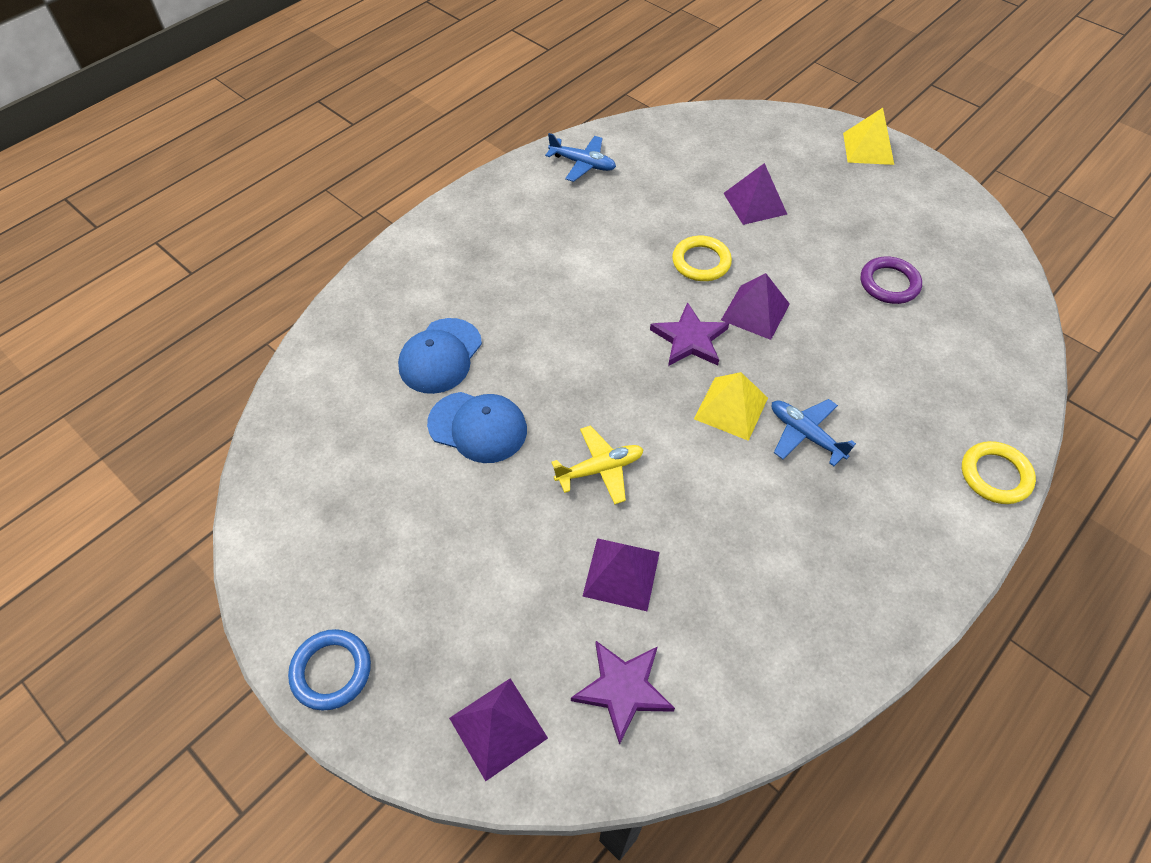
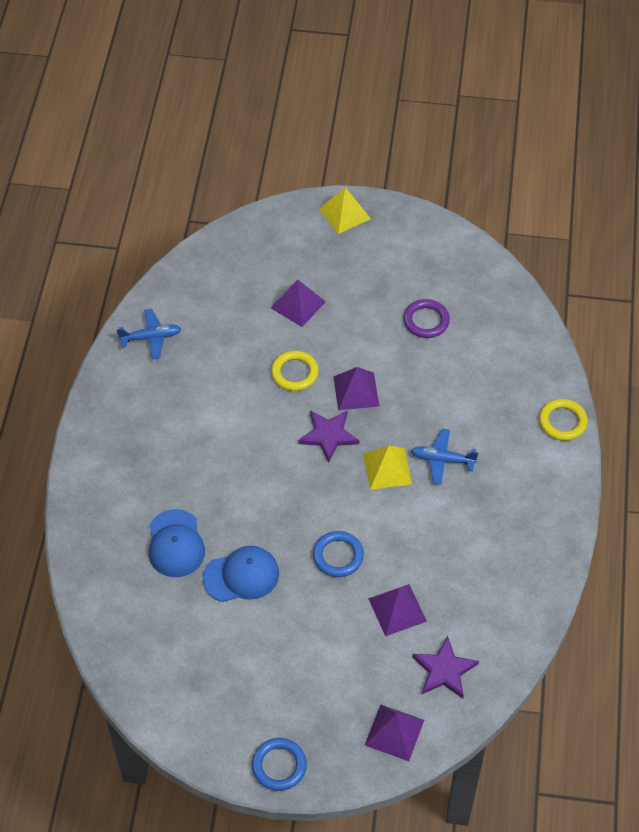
camera: 35 degrees left, 0 degrees up
yellow plane [551,425,644,505] -> blue ring [313,531,364,577]

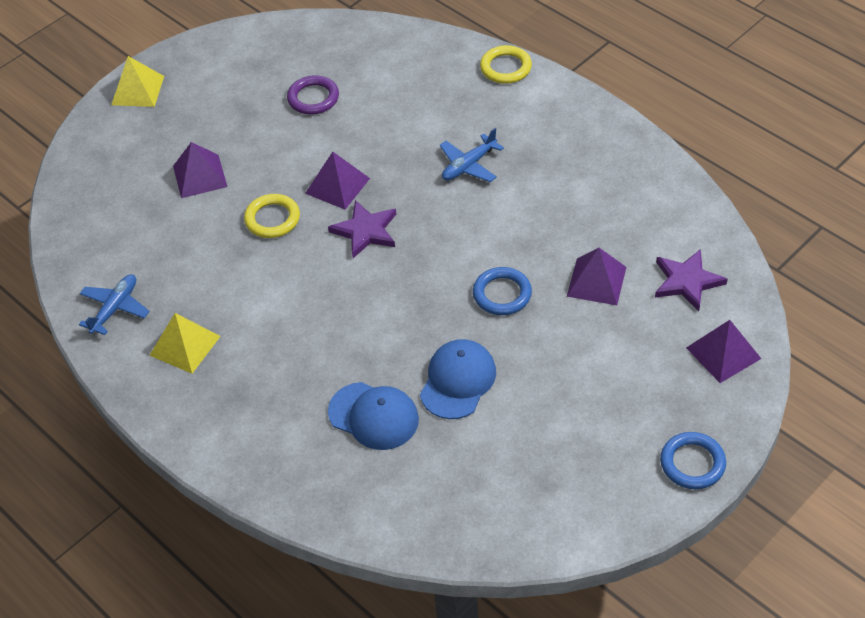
camera: 50 degrees left, 5 degrees down
yellow pyramid [363,445,412,490] -> yellow pyramid moved to [149,313,221,374]

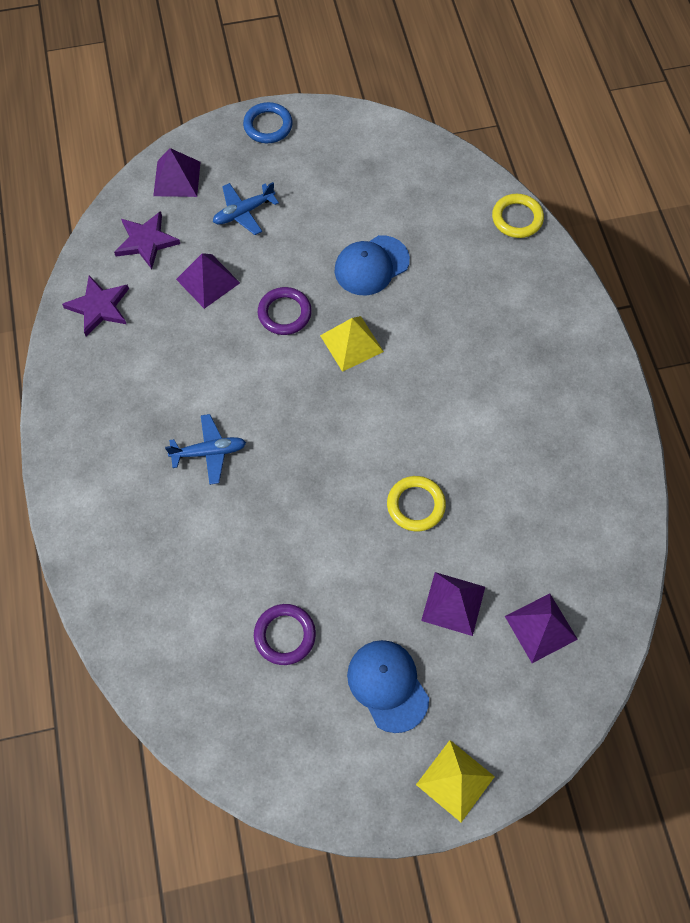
camera: 150 degrees left, 15 degrees up
blue plane [79,274,150,335] -> blue plane moved to [213,182,279,235]
yellow pyramid [149,313,221,374] -> yellow pyramid moved to [320,316,384,372]
purple pyramid [305,152,370,210] -> purple pyramid moved to [505,593,578,663]
purple star [328,200,396,258] -> purple star moved to [62,275,129,336]
blue cap [328,382,419,450] -> blue cap moved to [347,640,429,733]
blue ring [473,267,532,315] -> purple ring [258,287,312,335]
yellow ring [480,45,532,84] -> yellow ring moved to [492,194,544,238]

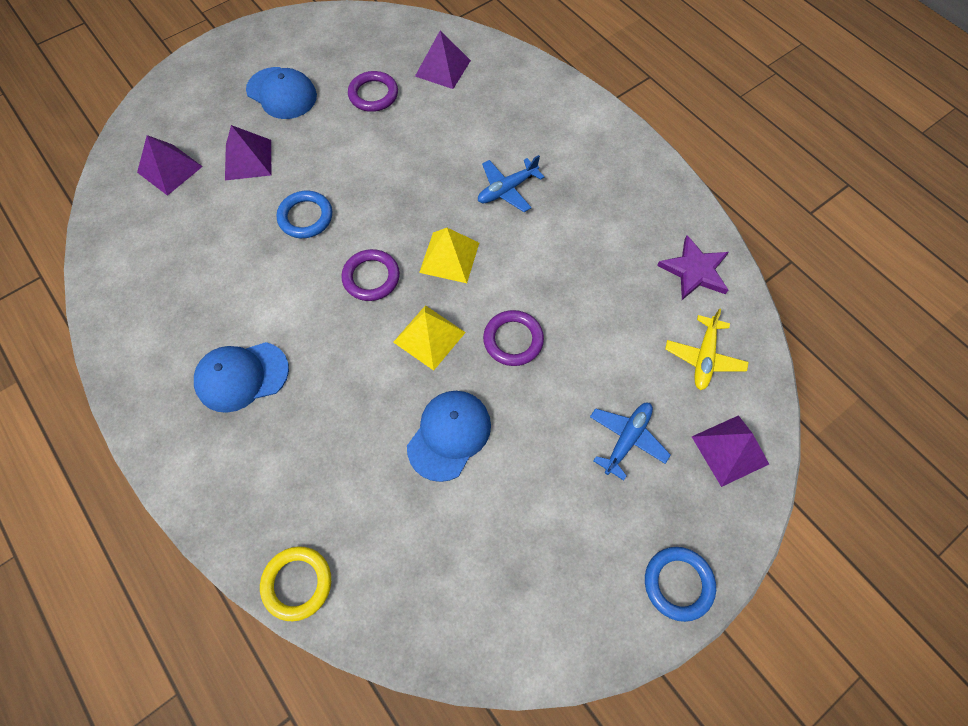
camera: 155 degrees right, 0 degrees up
purple star [114,211,180,269] -> yellow plane [665,308,749,390]
purple pyramid [176,253,240,309] -> purple pyramid moved to [415,30,471,89]
yellow ring [387,476,446,531] -> blue ring [276,191,332,238]
yellow pyramid [416,740,495,822] -> yellow pyramid moved to [419,228,479,283]
none -> blue cap [194,342,289,413]
none -> purple ring [341,249,400,301]

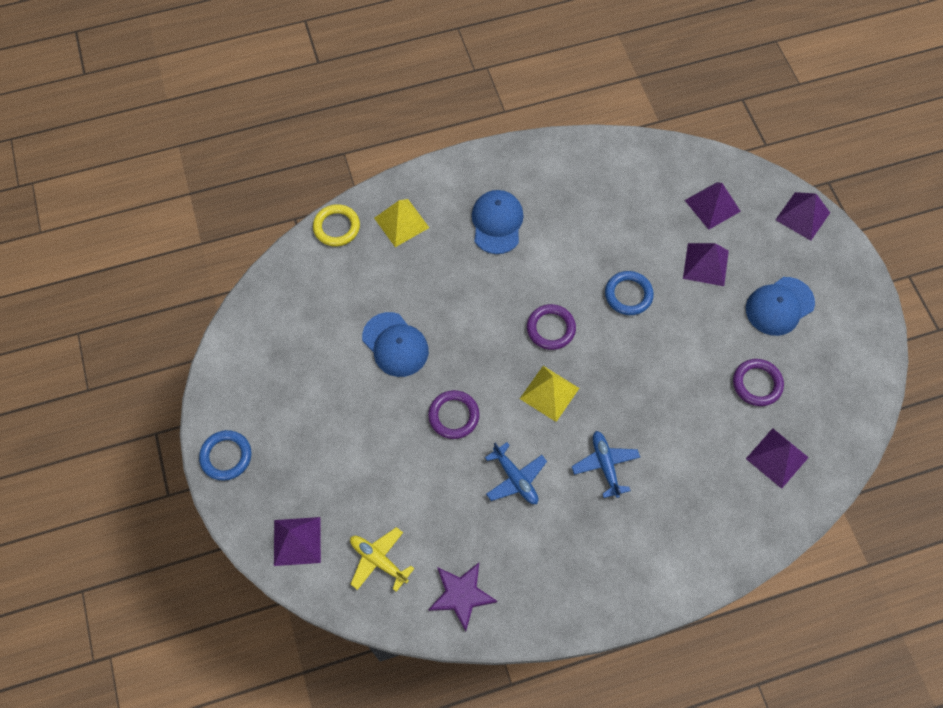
camera: 110 degrees right, 0 degrees up
yellow pyramid [393,305,466,371] -> yellow pyramid moved to [374,199,429,247]
blue plane [590,403,671,481] -> blue plane moved to [485,442,547,504]
none -> purple pyramid [776,192,830,241]

